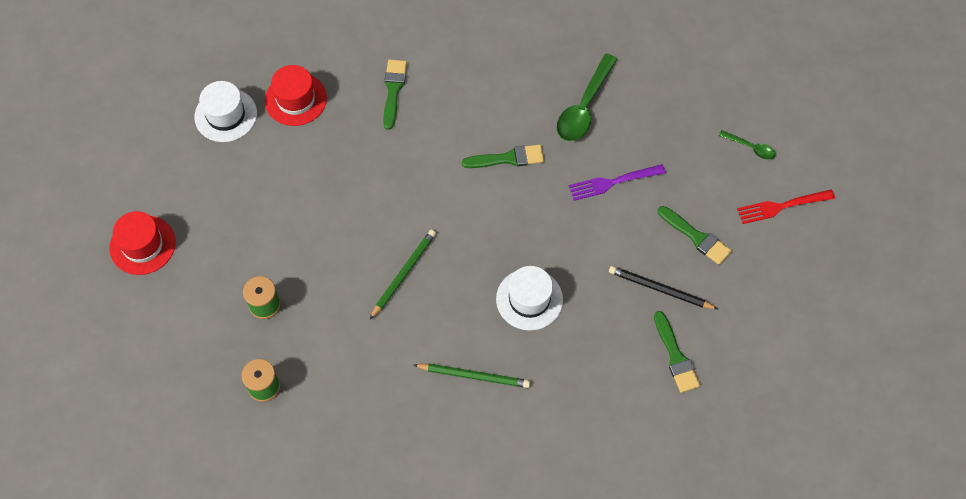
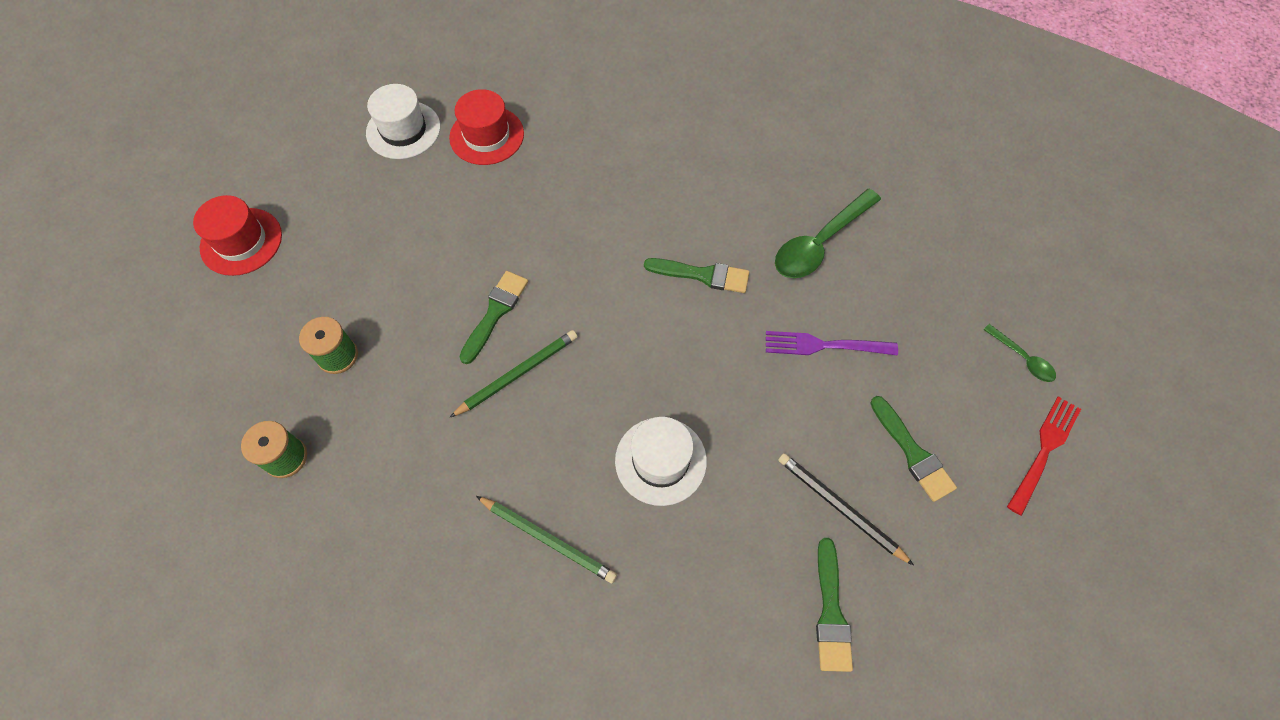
camera: 20 degrees right, 0 degrees up
green brush [383,59,407,130] -> green brush moved to [459,271,528,364]
red fork [737,190,835,224] -> red fork turned 120 degrees clockwise [1007,396,1081,516]

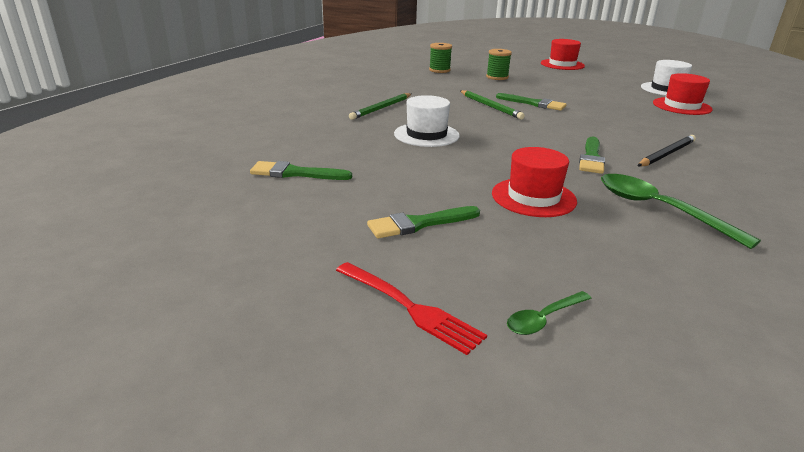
camera: 95 degrees right, 35 degrees down
purple fork [766,331,898,356] -> red hat [492,147,577,217]
black pencil [778,453,914,566] -> black pencil moved to [638,135,696,167]

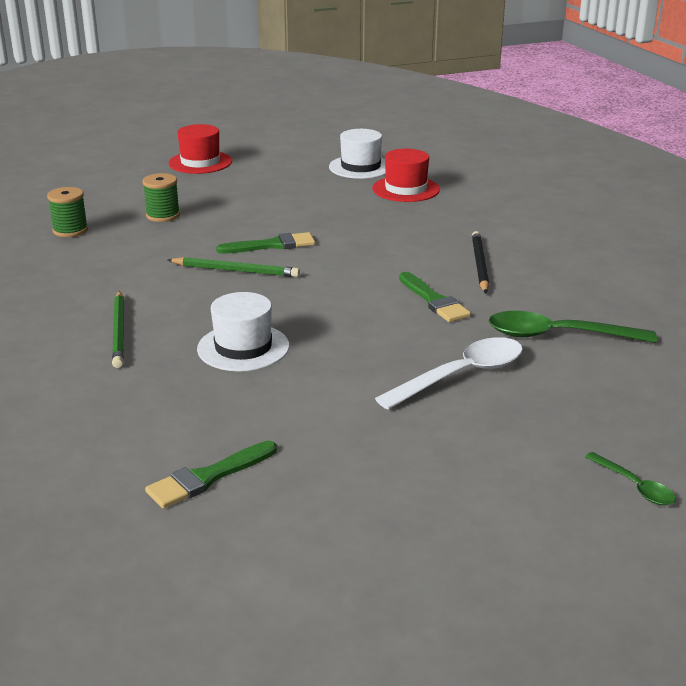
camera: 45 degrees left, 0 degrees up
red fork [336,262,487,355] -> none
green brush [367,206,480,238] -> none
red hat [492,147,577,217] -> white spoon [375,337,523,410]
green spoon [507,291,592,335] -> green spoon turned 45 degrees counterclockwise [585,452,676,505]

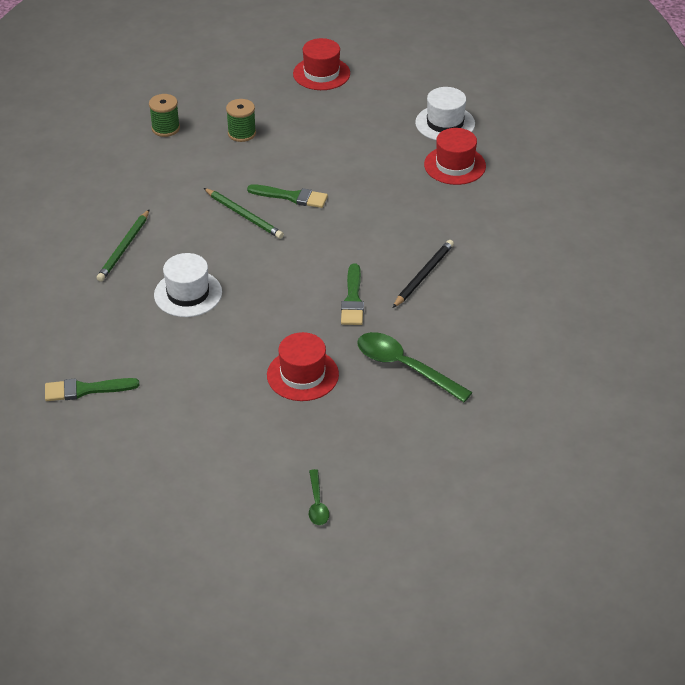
camera: 30 degrees right, 15 degrees up
white spoon [375,337,523,410] -> red hat [267,332,339,401]

